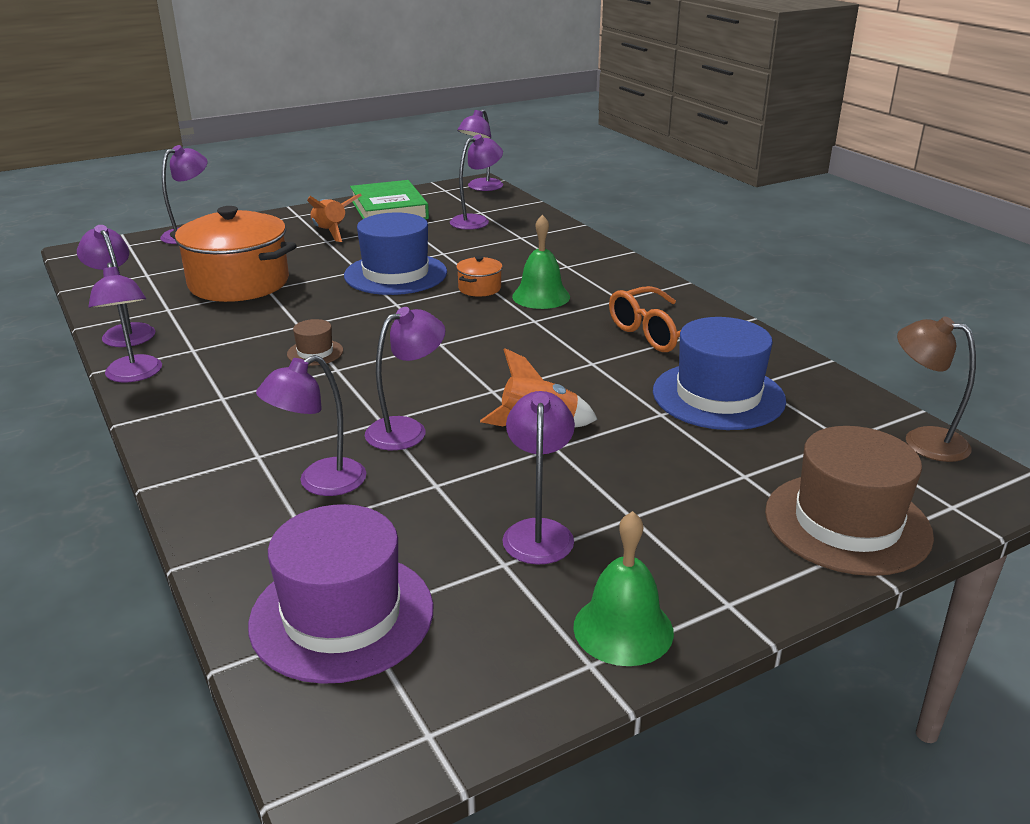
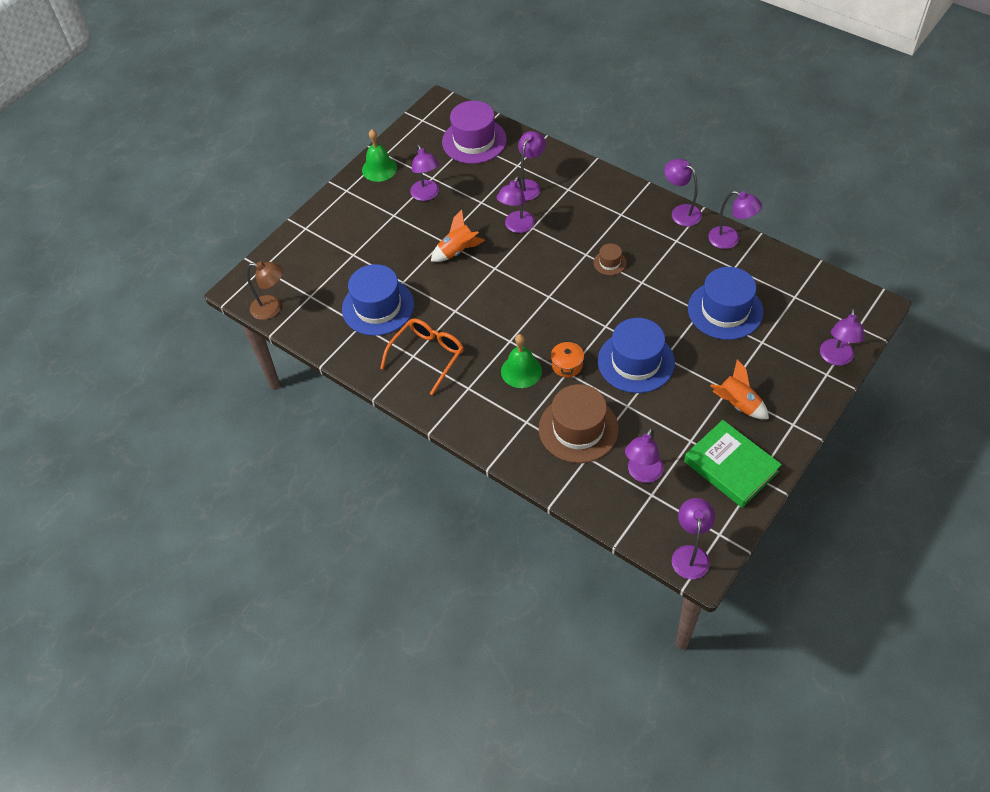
camera: 160 degrees right, 25 degrees up
orange pot [170,206,297,302] -> blue hat [688,267,763,340]
brown hat [765,426,934,576] -> brown hat moved to [539,384,619,463]

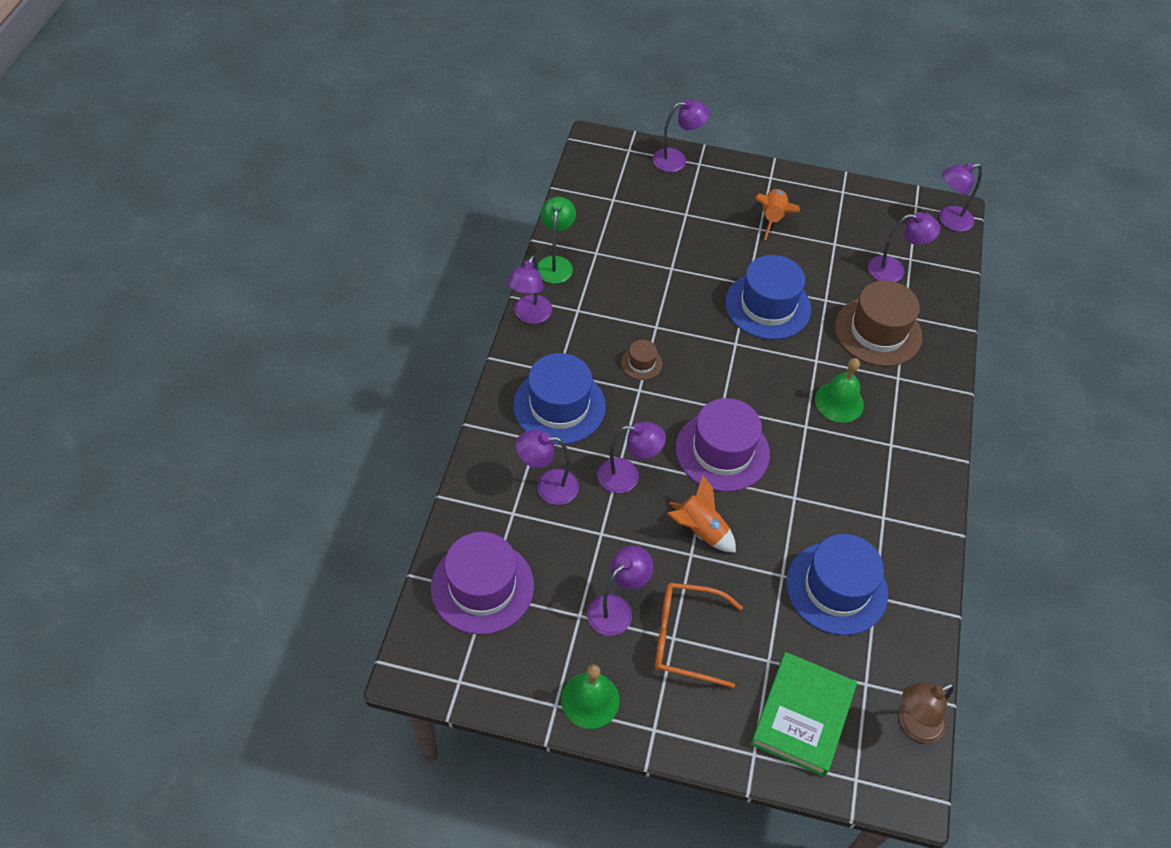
camera: 120 degrees left, 0 degrees up
brown lamp [247,262,283,320] -> brown lamp turned 105 degrees counterclockwise [899,683,955,743]
orange glasses [380,318,464,395] -> orange glasses moved to [655,582,743,688]
orange pot [551,340,584,378] -> none
green book [684,420,782,508] -> green book moved to [751,652,857,777]
blue hat [688,267,763,340] -> blue hat moved to [513,353,606,445]
purple lamp [708,191,762,249] -> green lamp [537,197,576,284]
none -> purple hat [676,398,770,492]

